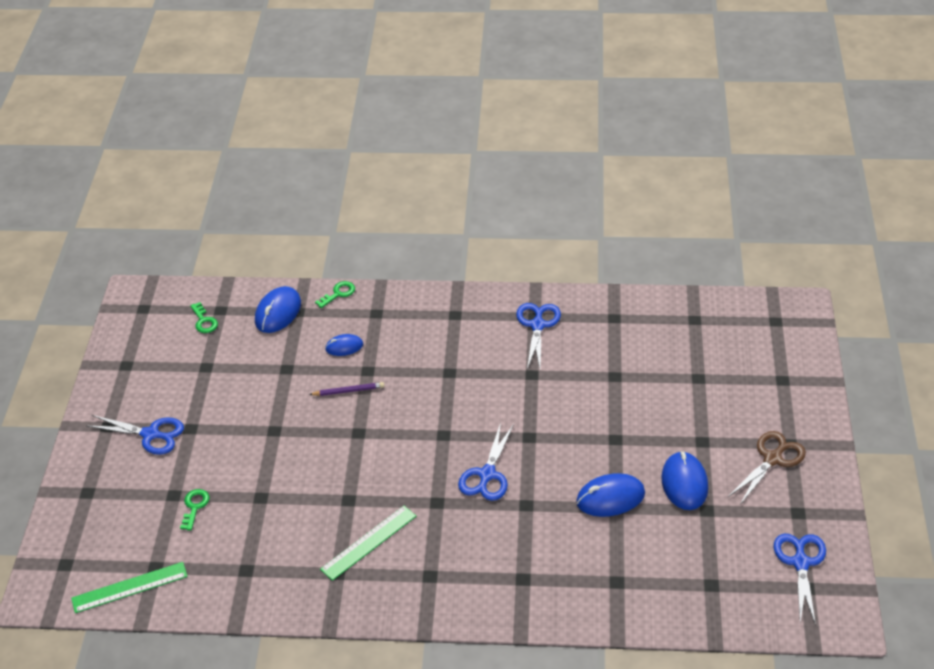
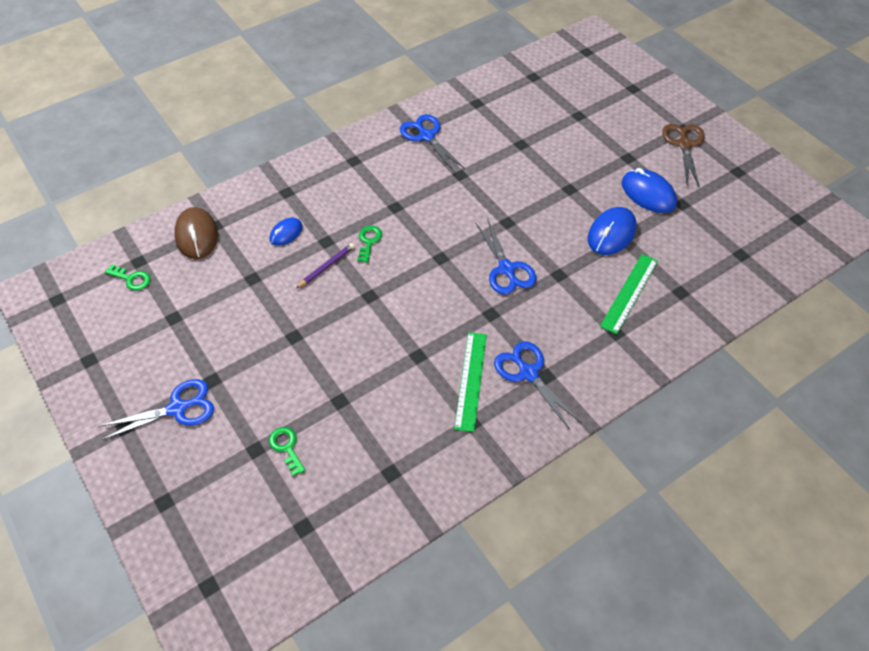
camera: 40 degrees left, 10 degrees up
green ruler [71,562,188,613] -> green ruler moved to [600,254,658,334]
blue mouse [255,286,301,333] -> brown mouse [174,207,218,259]
green key [315,281,355,308] -> green key moved to [357,226,382,263]
blue scissors [774,533,826,626] -> blue scissors moved to [494,341,582,430]

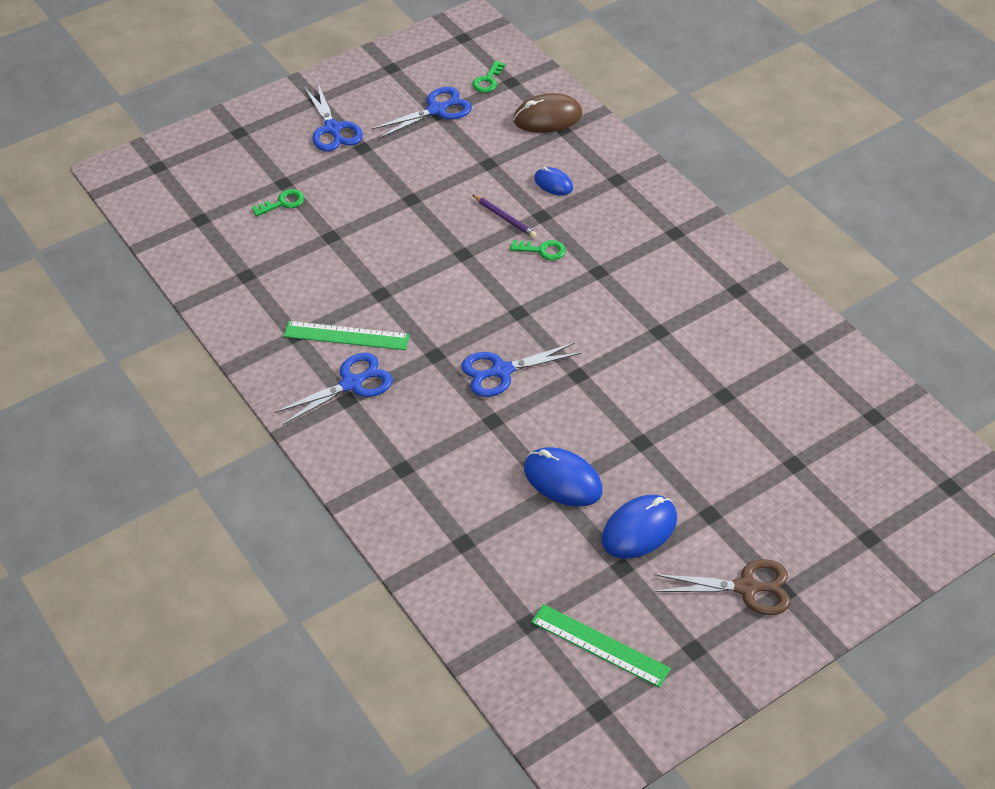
camera: 90 degrees right, 5 degrees down
blue scissors [400,114,465,173] -> blue scissors moved to [372,87,472,138]
green ruler [600,254,658,334] -> green ruler moved to [531,604,671,688]

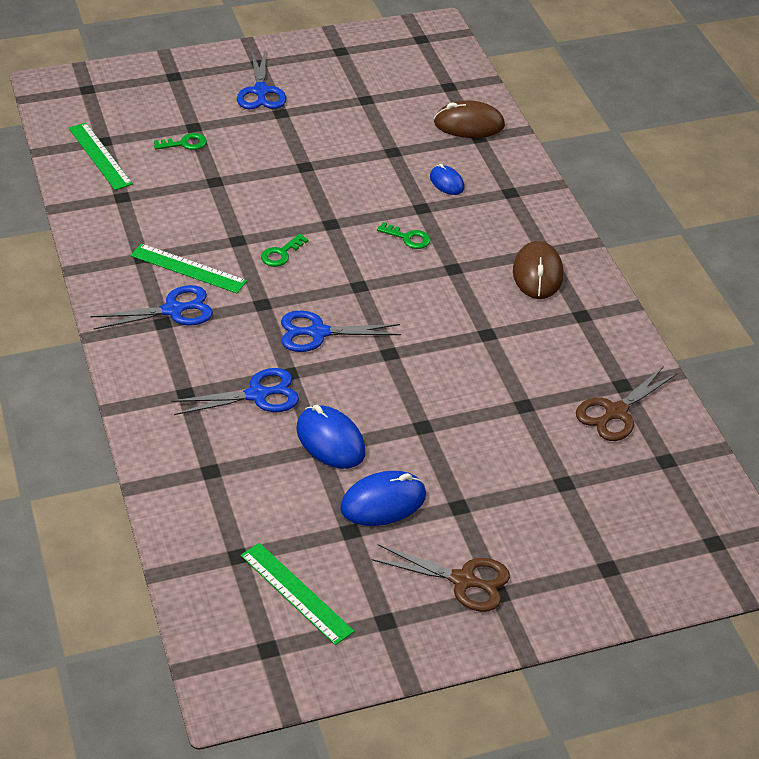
camera: 15 degrees right, 5 degrees down
blue scissors [372,87,472,138] -> blue scissors moved to [171,368,299,415]
green key [472,61,505,93] -> green key moved to [261,234,309,267]
purple pencil [472,194,537,238] -> none
none -> green ruler [69,123,133,190]
none -> brown mouse [513,241,564,299]
none -> brown scissors [576,366,677,441]

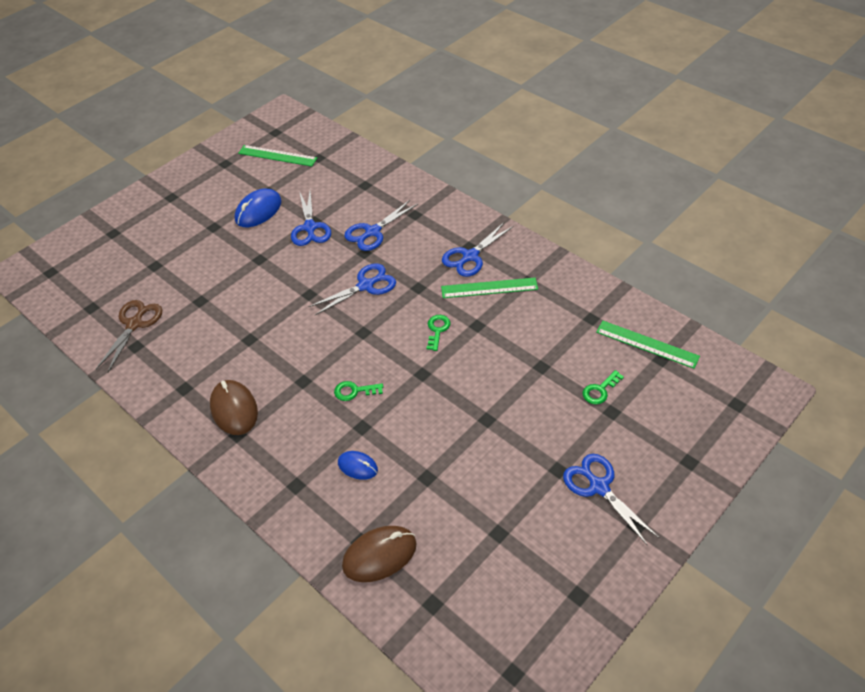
camera: 155 degrees right, 5 degrees up
blue mouse [296,405,366,469] -> blue scissors [291,191,331,246]
brown scissors [372,544,510,612] -> none

